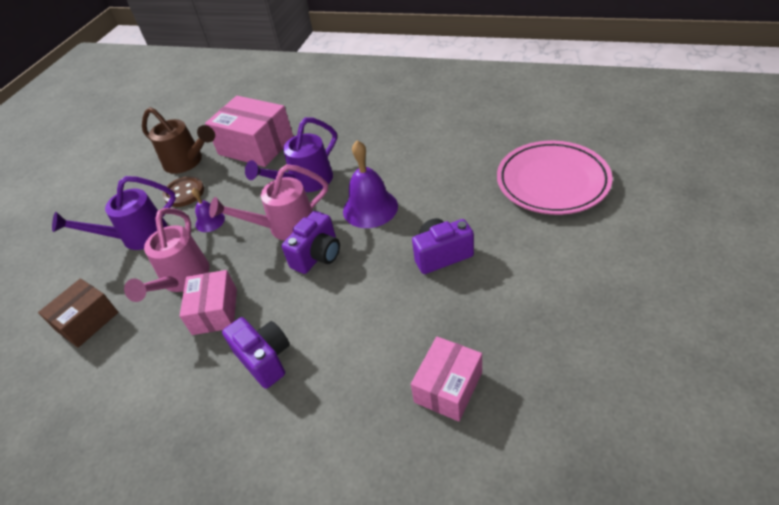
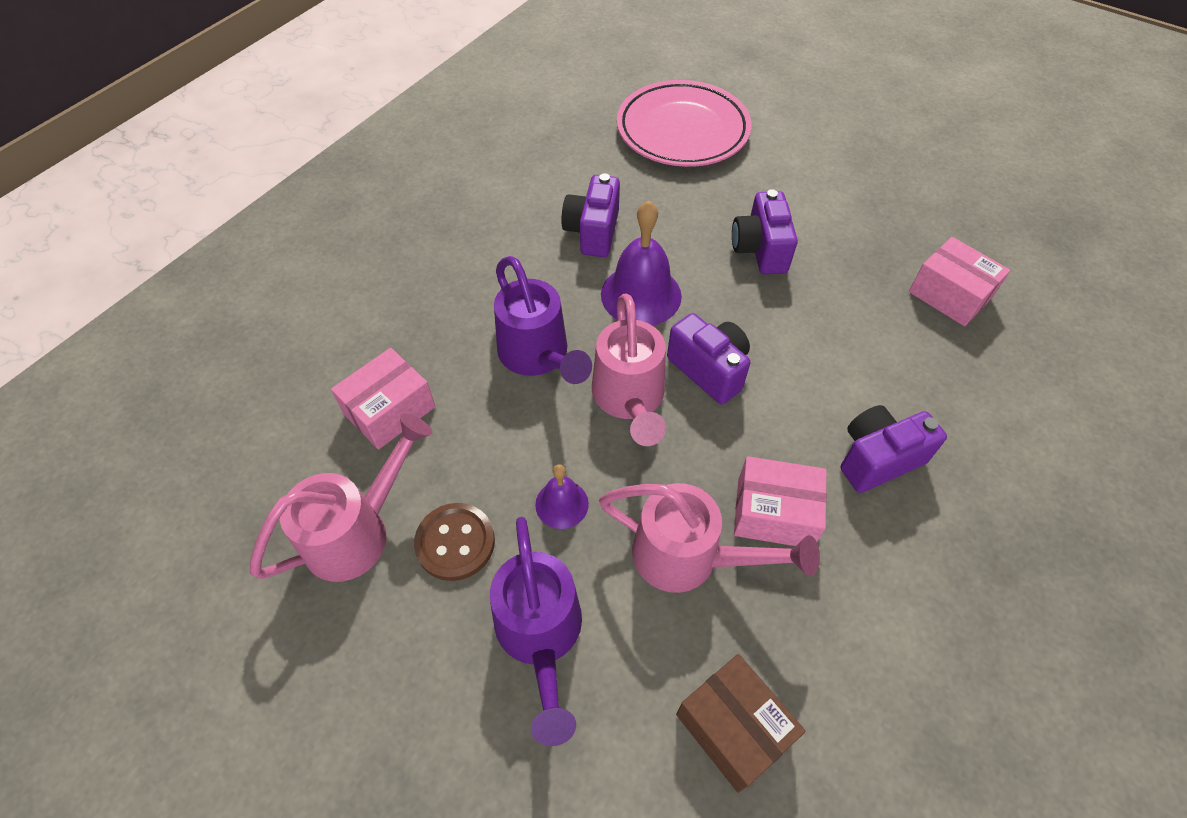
camera: 80 degrees left, 10 degrees up
brown watering can [142,107,215,174] -> pink watering can [250,413,433,582]
pink box [205,96,294,167] -> pink box [331,348,435,450], size x0.63
none -> purple camera [562,173,620,257]

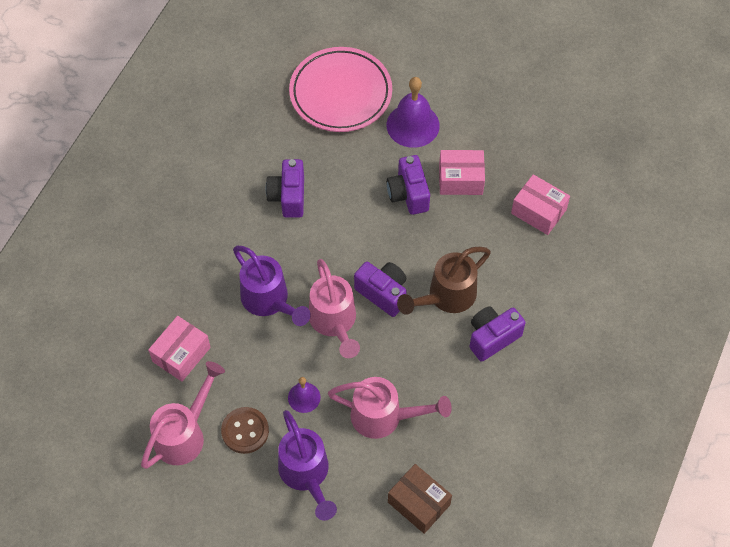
camera: 10 degrees left, 5 degrees up
purple bell [601,201,682,326] -> purple bell moved to [386,77,440,148]
pink box [734,456,827,546] -> pink box moved to [439,150,485,195]
none -> brown watering can [397,247,491,315]

